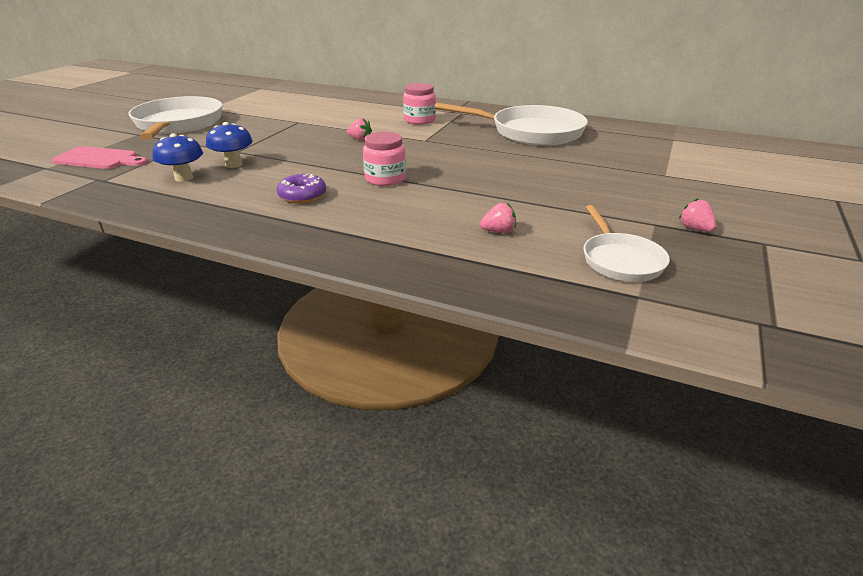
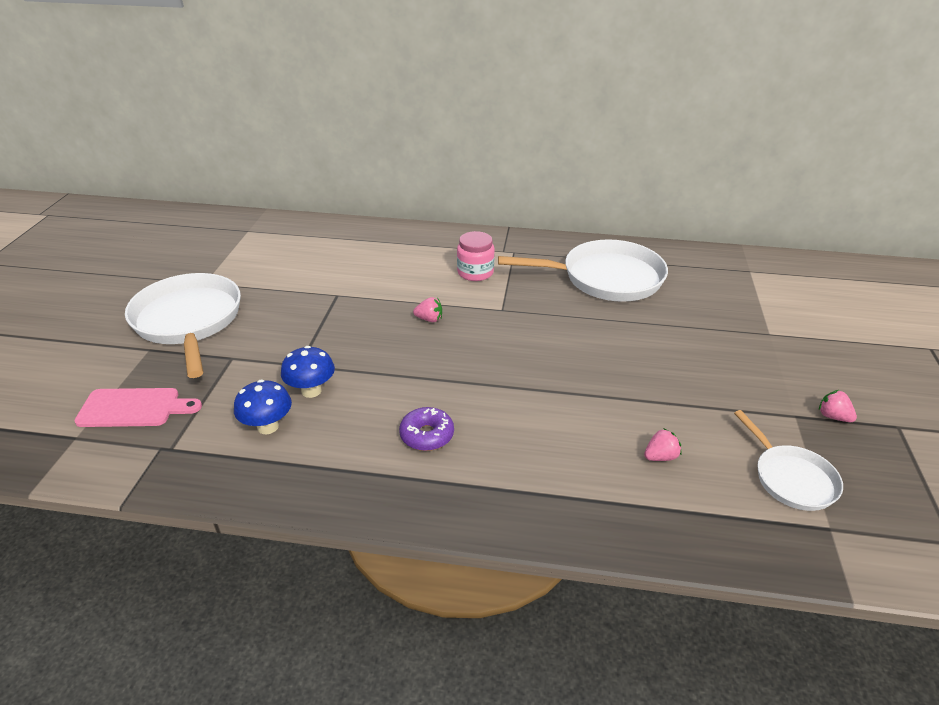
camera: 15 degrees left, 5 degrees up
pink jar [363,132,406,186] -> none

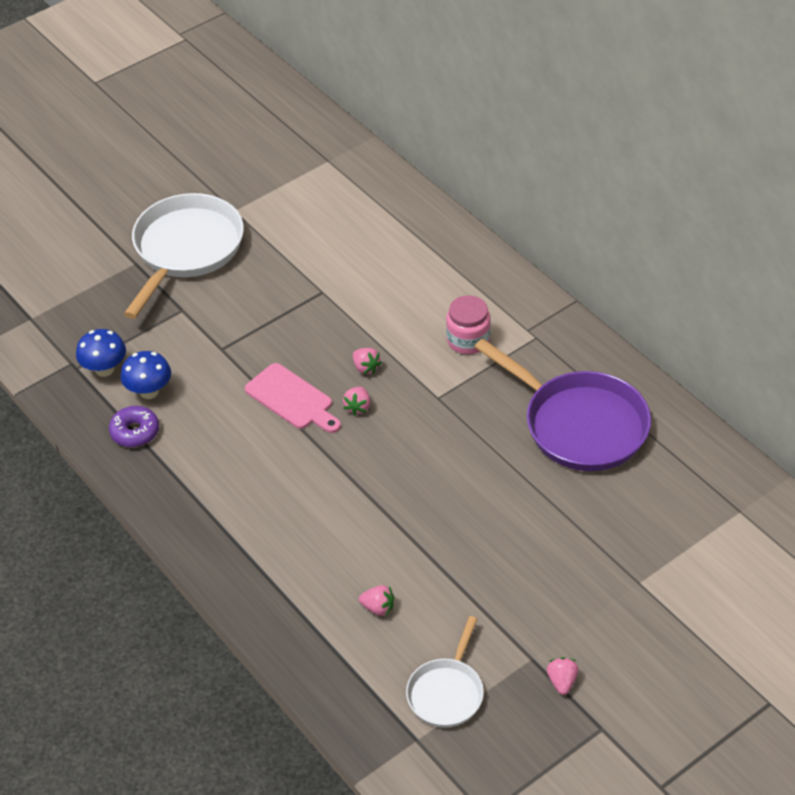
camera: 45 degrees right, 10 degrees up
pink cutting board [74,388,202,427] -> pink cutting board moved to [245,363,341,433]
blue mushroom [281,346,335,398] -> blue mushroom moved to [76,329,126,377]
purple donut [399,407,454,451] -> purple donut moved to [109,406,159,447]
white pan [498,239,668,302] -> purple pan [474,339,651,471]
none -> pink strawberry [343,387,370,416]

